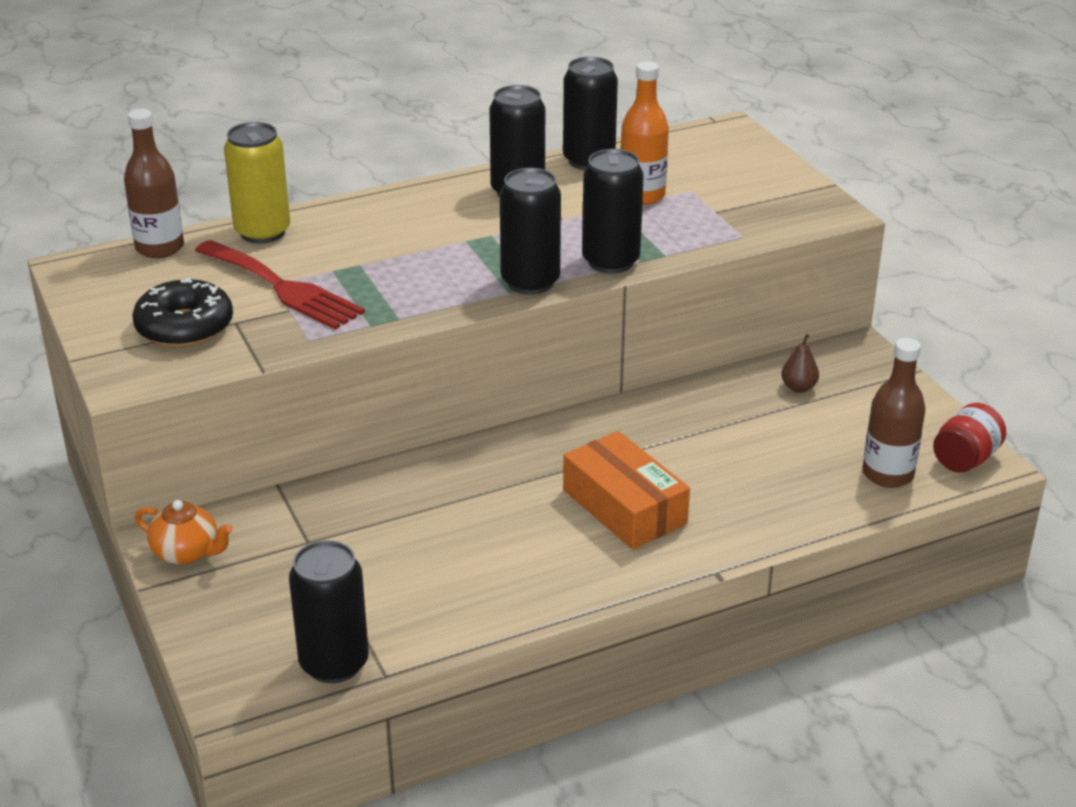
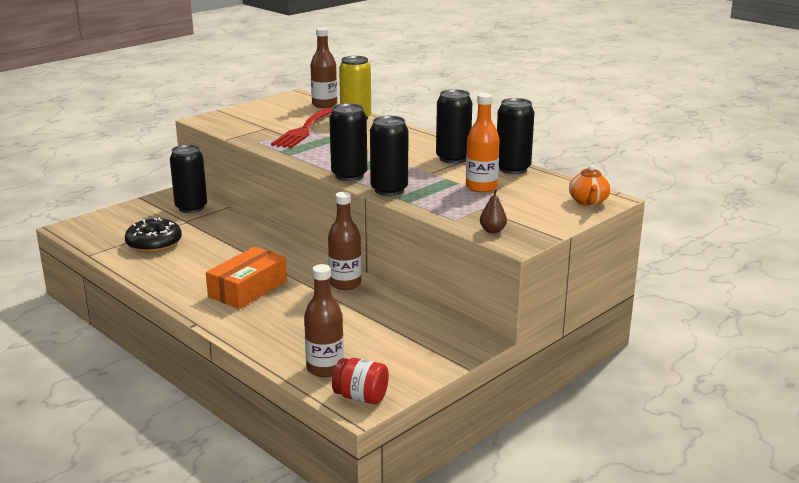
camera: 70 degrees right, 10 degrees down
black donut [132,278,233,347] -> black donut moved to [125,217,182,253]
orange teapot [135,500,233,565] -> orange teapot moved to [569,165,610,206]
black can [289,540,369,683] -> black can moved to [170,145,207,213]
brown pear [781,334,819,393] -> brown pear moved to [480,189,507,233]
none -> brown bottle [328,192,362,290]

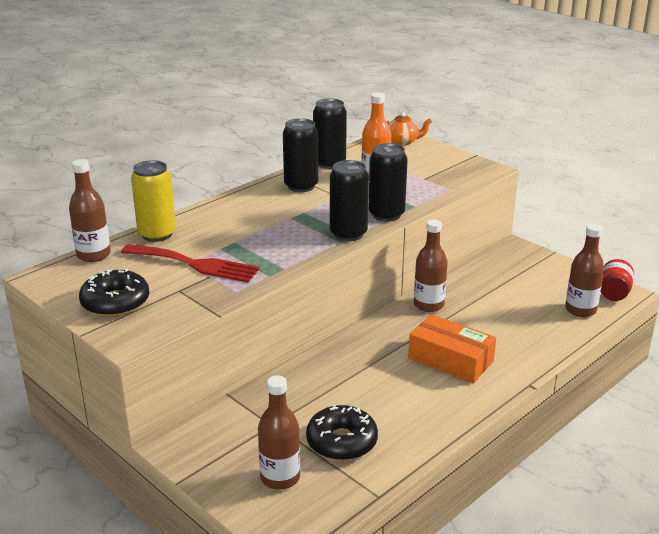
camera: 90 degrees left, 5 degrees up
black can [170,145,207,213] -> none
brown pear [480,189,507,233] -> none
none -> black donut [79,268,149,317]
none -> brown bottle [258,375,300,490]

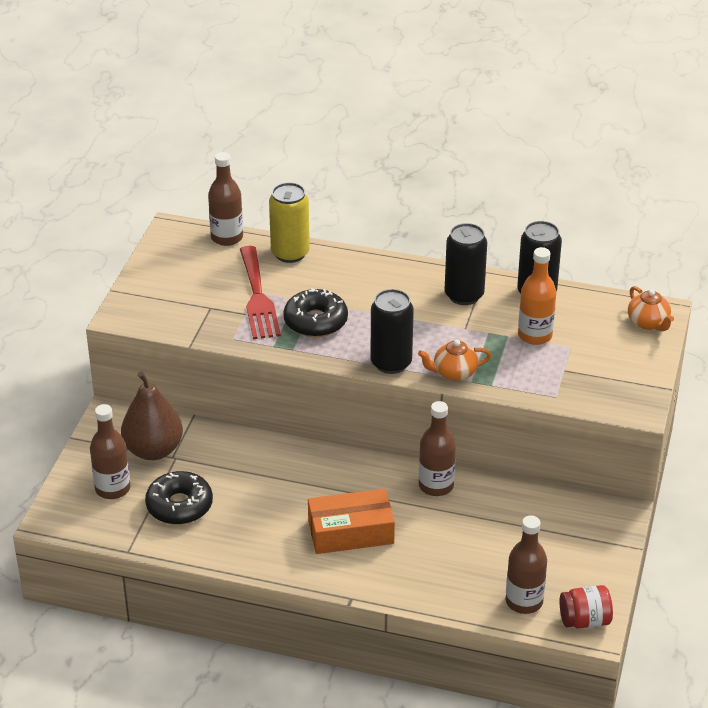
camera: 60 degrees right, 10 degrees up
black donut [79,268,149,317] -> black donut moved to [283,288,348,337]
black can [369,143,408,222] -> orange teapot [418,340,491,381]
orange box [408,314,496,383] -> orange box turned 75 degrees clockwise [308,489,395,554]
none -> brown pear [121,372,183,460]

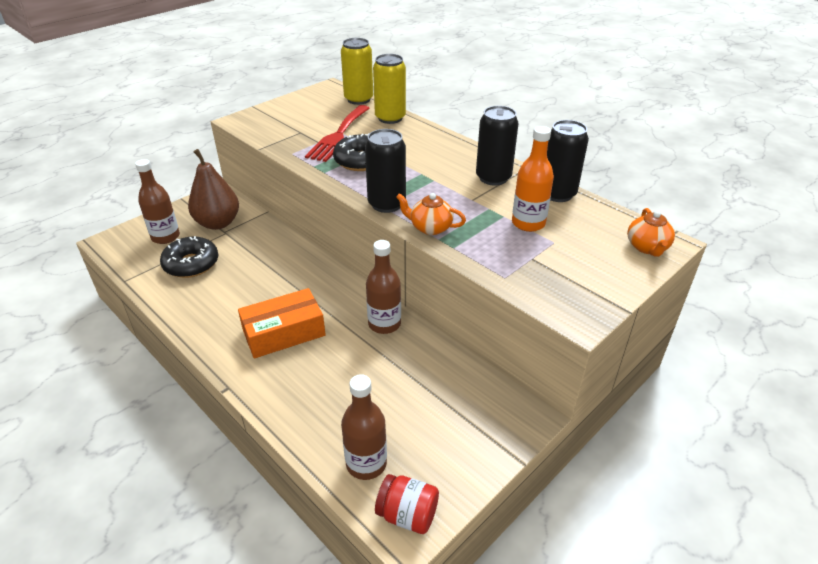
camera: 30 degrees right, 0 degrees up
brown bottle [208,152,243,246] -> yellow can [341,38,373,105]
orange box [308,489,395,554] -> orange box turned 45 degrees counterclockwise [238,288,326,358]

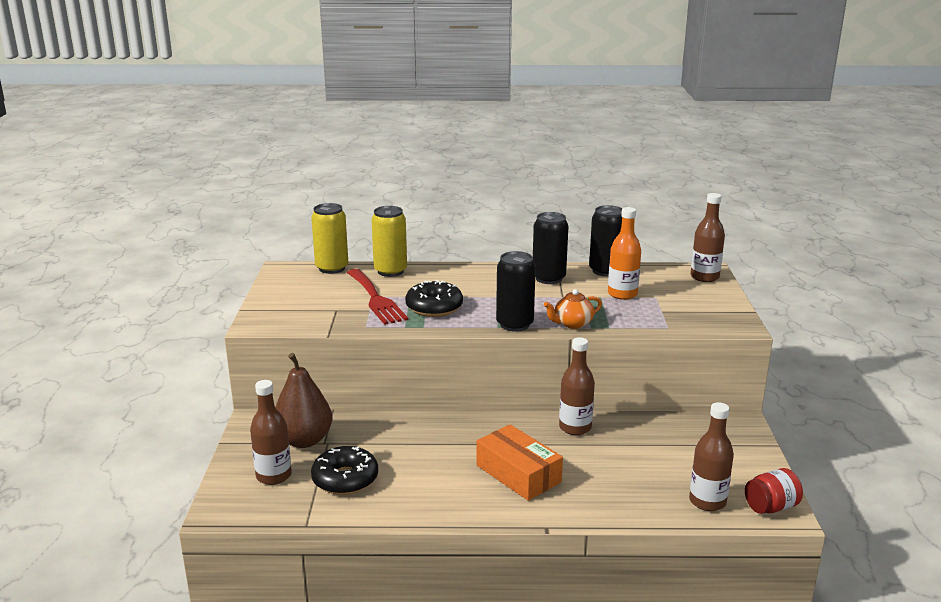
camera: 45 degrees left, 15 degrees down
orange box [238,288,326,358] -> orange box turned 60 degrees counterclockwise [476,424,563,501]
orange teapot [627,208,675,257] -> brown bottle [691,193,725,282]

